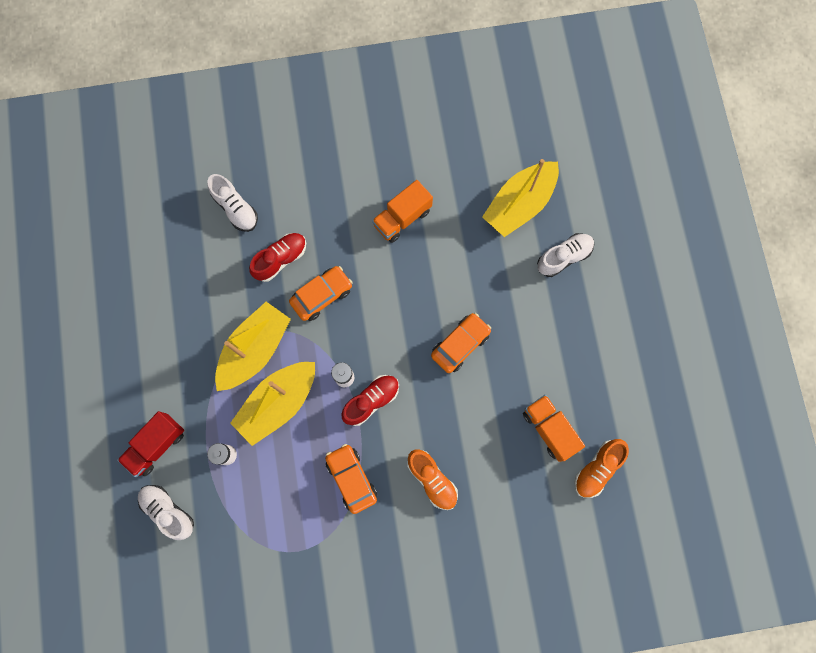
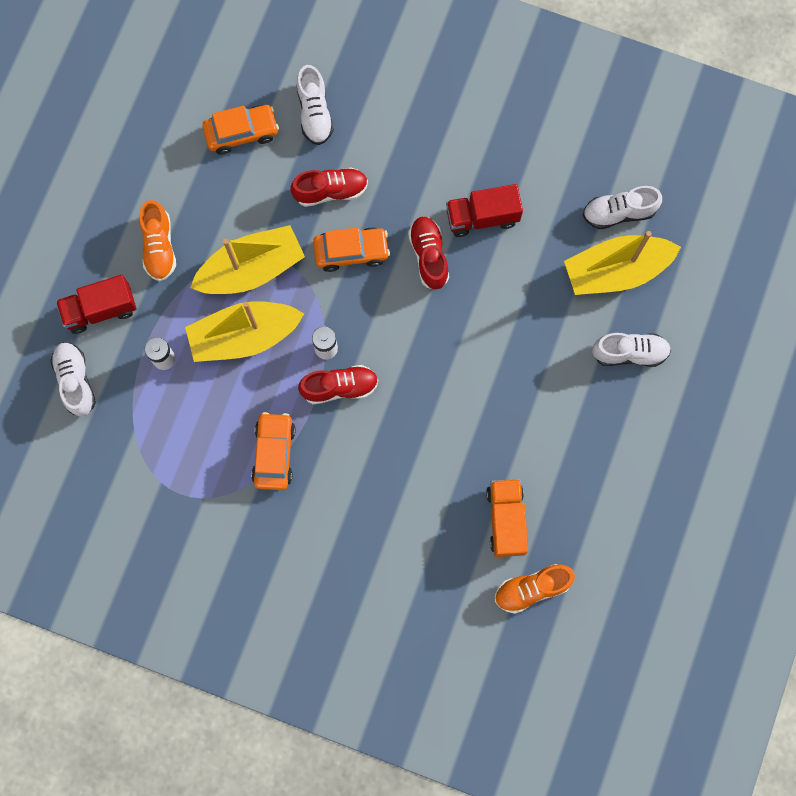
camera: 30 degrees right, 0 degrees up
orange truck [372,180,433,243] -> red truck [446,184,523,237]
orange shoe [408,449,458,510] -> orange shoe moved to [139,200,176,281]
orange car [431,313,491,373] -> orange car moved to [203,105,279,155]
none -> red shoe [408,216,449,290]
none -> white shoe [583,186,662,229]

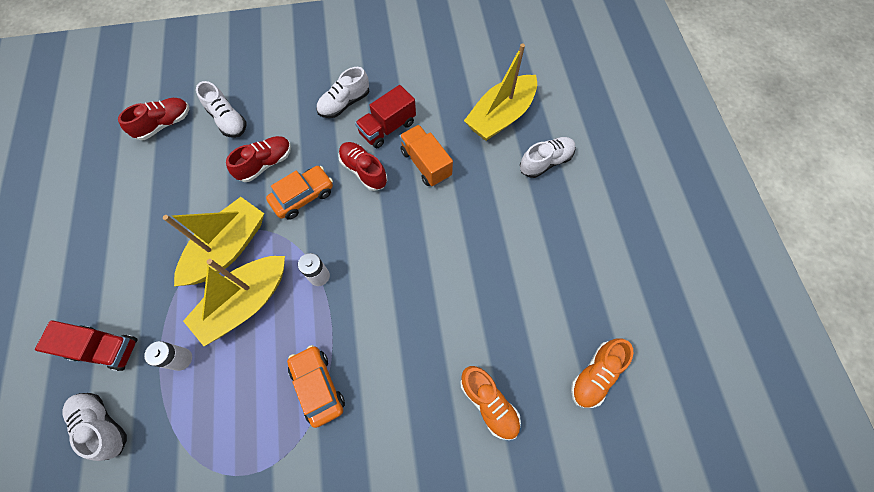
camera: 30 degrees left, 10 degrees down
red truck [56,275,136,334] -> red truck turned 120 degrees counterclockwise [35,320,138,371]
orange shoe [139,200,176,281] -> orange shoe moved to [461,366,521,440]
orange car [203,105,279,155] -> none
red shoe [298,365,379,404] -> red shoe moved to [118,98,189,140]
orange truck [486,479,528,557] -> orange truck moved to [399,125,453,186]
white shoe [583,186,662,229] -> white shoe moved to [316,67,369,118]

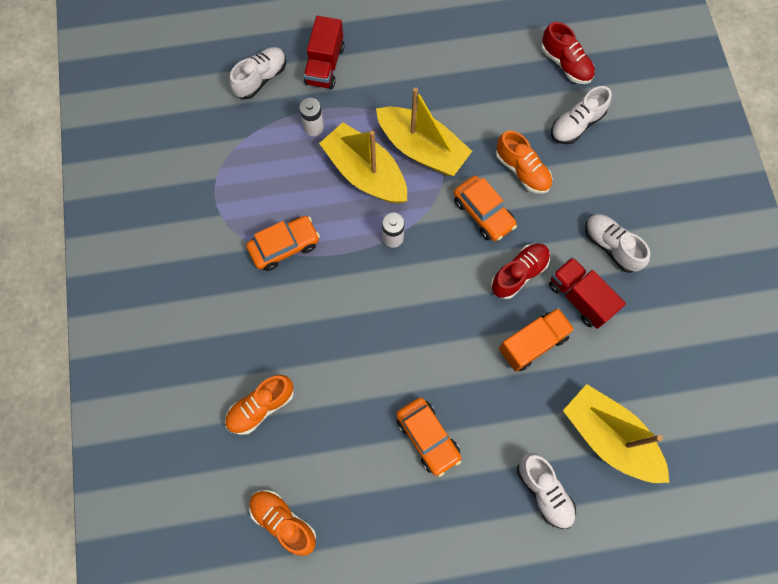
camera: 90 degrees right, 5 degrees up
red shoe [226,136,291,182] -> orange shoe [496,131,552,194]
none -> orange car [396,397,461,477]

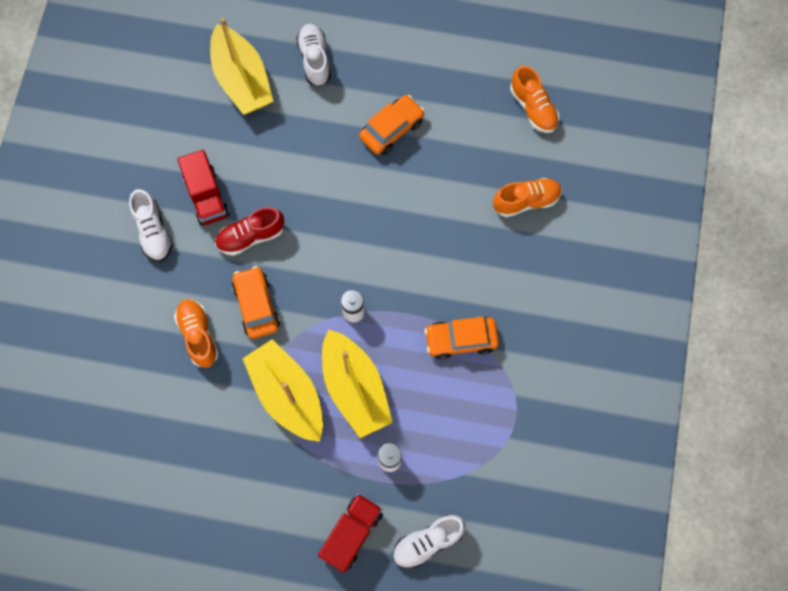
camera: 160 degrees left, 0 degrees up
orange car [396,397,461,477] -> orange car turned 60 degrees clockwise [359,95,425,155]
orange truck [499,308,575,372] -> none
red shoe [541,22,595,84] -> none
white shoe [551,86,612,144] -> none

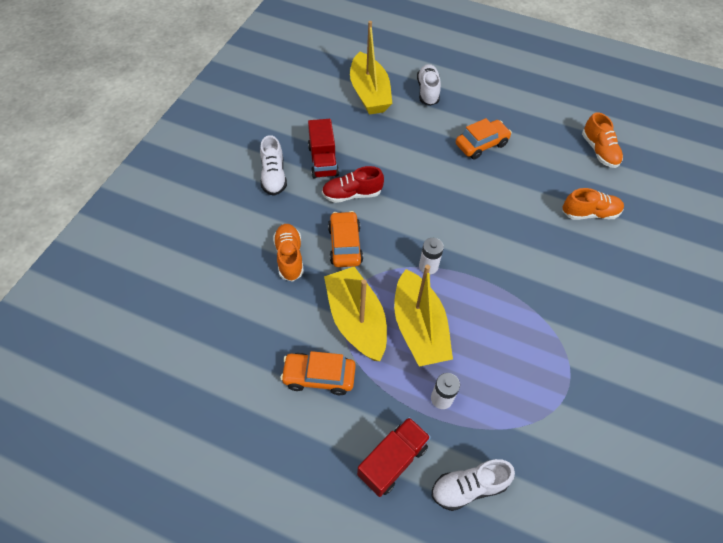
camera: 10 degrees right, 15 degrees down
orange car [425,317,499,360] -> orange car moved to [280,351,356,395]

